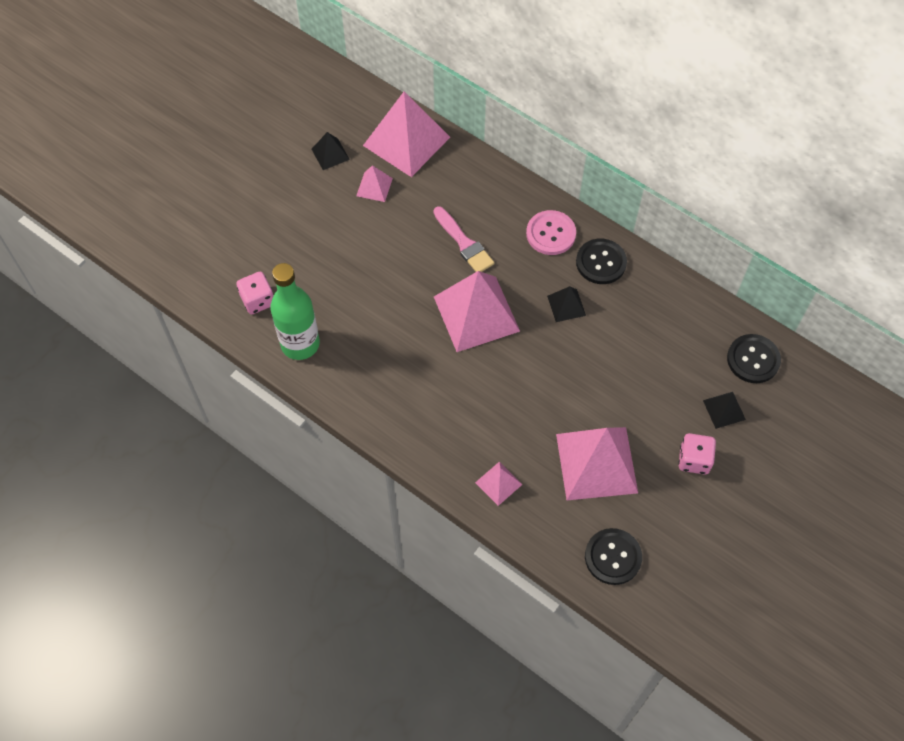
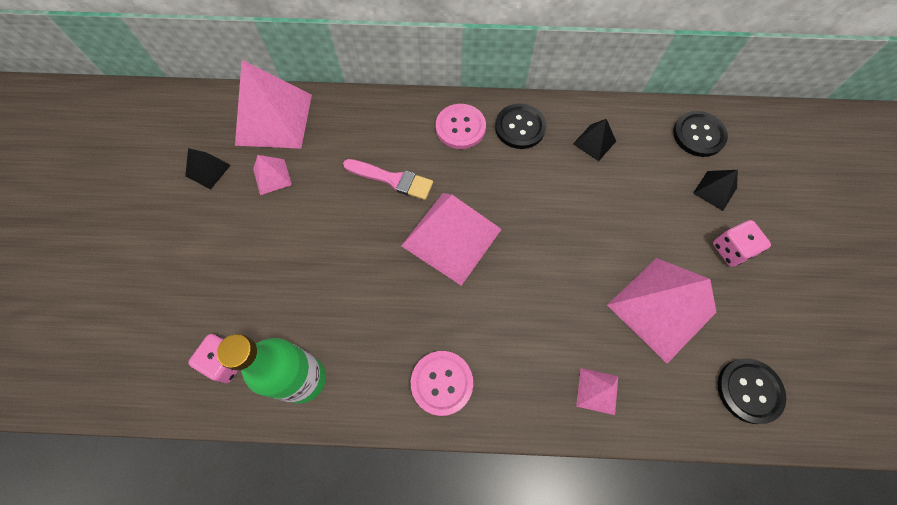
camera: 35 degrees left, 5 degrees up
black pyramid [547,286,586,322] -> black pyramid moved to [573,119,616,161]
none -> pink button [411,351,473,416]

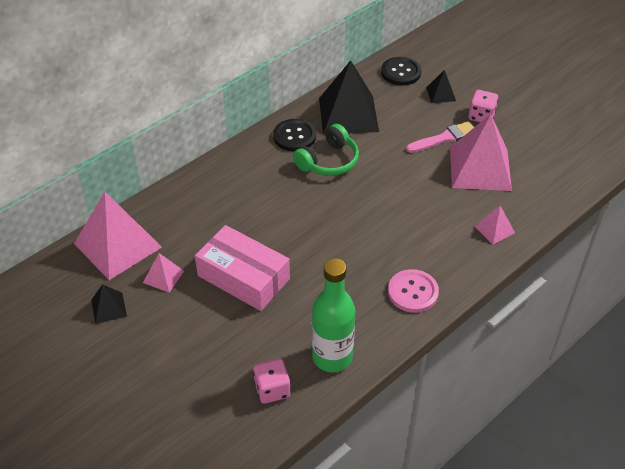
camera: 45 degrees left, 20 degrees down
pink brush [343,159,433,200] -> pink brush moved to [406,121,474,153]
pink pyramid [401,193,502,286] -> none
pink button [436,104,486,149] -> none
black pyramid [573,119,616,161] -> black pyramid [319,60,379,135], size x2.15
black button [718,358,786,424] -> none
none -> pink box [195,225,290,311]
none -> green headphones [293,124,359,176]

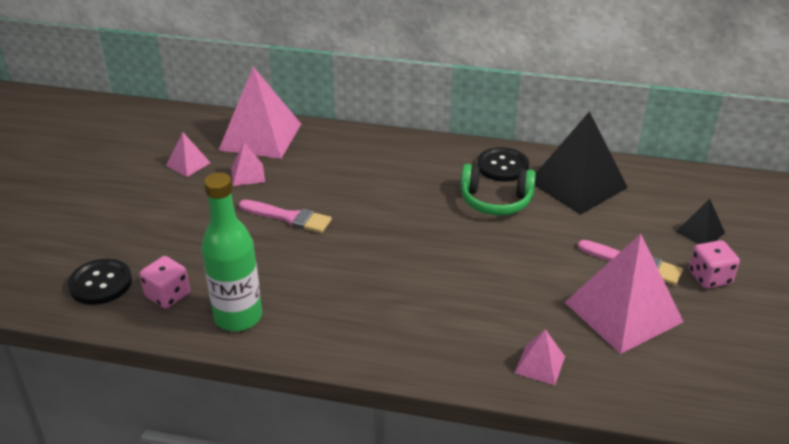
camera: 55 degrees right, 10 degrees down
black pyramid [91,284,127,324] -> pink pyramid [166,132,211,177]
pink box [195,225,290,311] -> pink brush [239,200,332,233]
black button [381,57,421,85] -> black button moved to [68,259,132,305]
pink button [388,269,439,313] -> none

